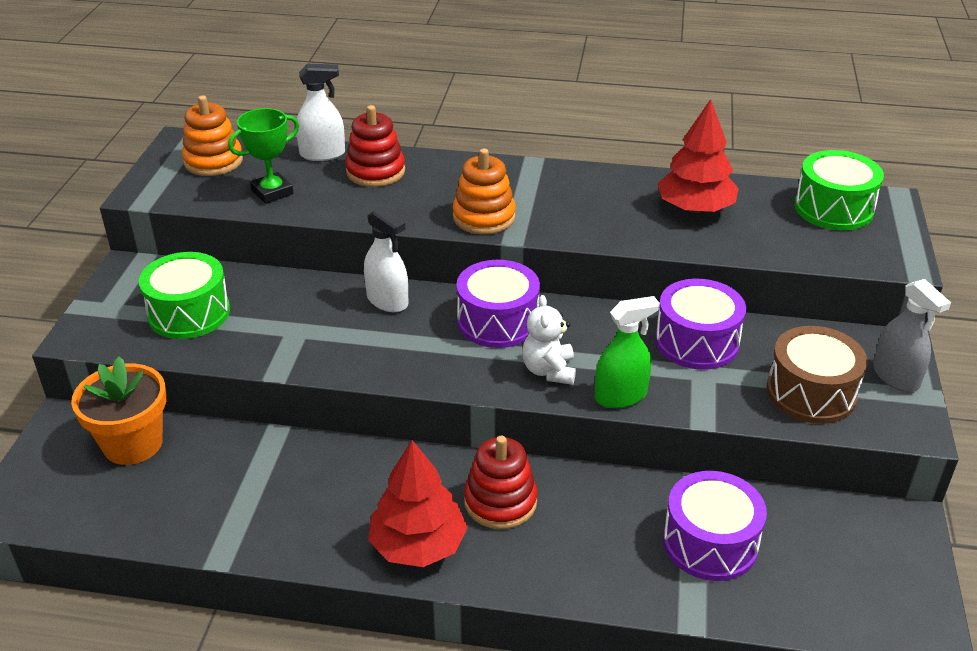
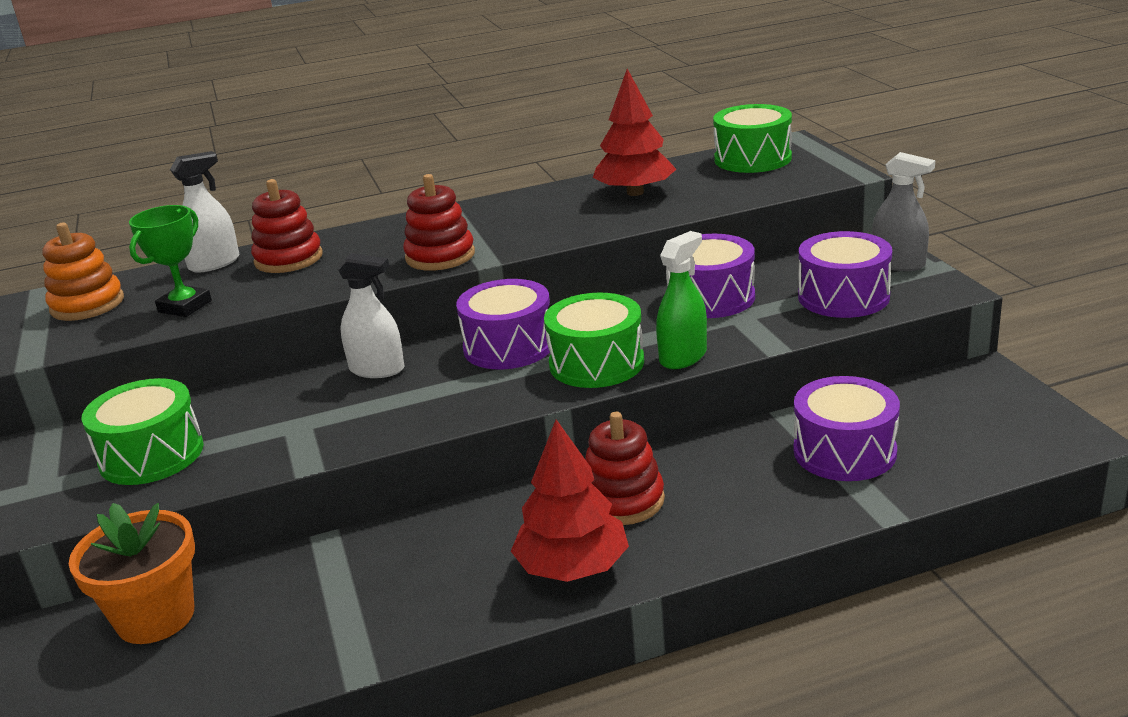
camera: 25 degrees left, 10 degrees down
orange stacking toy [453,149,516,235] -> red stacking toy [403,174,475,271]
white teddy bear [522,295,576,385] -> green drum [544,293,644,388]
brown drum [767,326,868,424] -> purple drum [798,231,892,318]

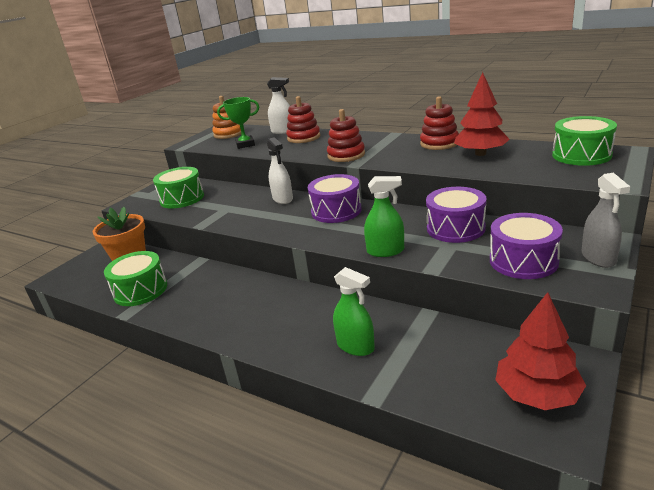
camera: 50 degrees right, 0 degrees up
red tree [511,419,629,582] -> red tree moved to [495,292,586,410]
green drum [544,293,644,388] -> green drum moved to [104,251,167,306]
red stacking toy [585,412,665,525] -> red stacking toy moved to [420,96,459,150]
purple drum [794,376,900,481] -> none
none -> green spray bottle [333,267,375,356]

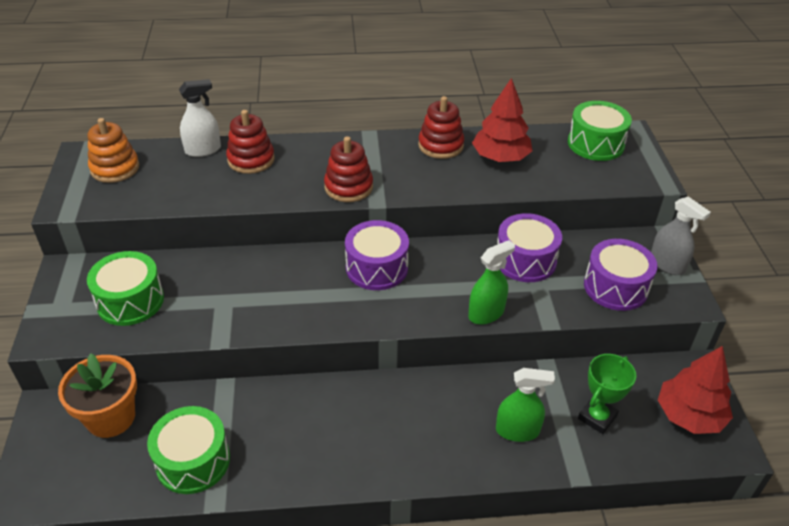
camera: 40 degrees left, 15 degrees up
green trophy [217,97,259,149] -> green trophy moved to [578,354,636,434]
white spray bottle [267,137,293,204] -> none

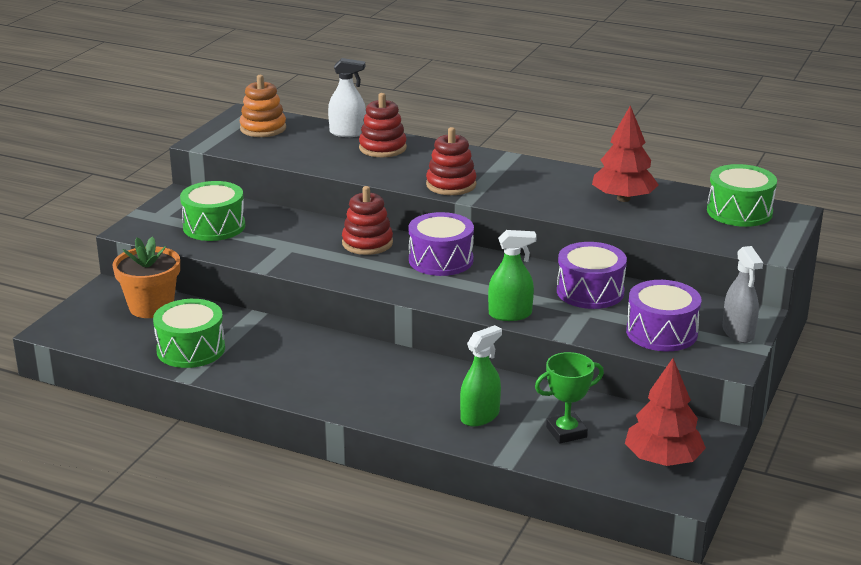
camera: 30 degrees right, 15 degrees down
red stacking toy [418,96,464,159] -> red stacking toy moved to [342,186,393,255]
green spray bottle [496,368,555,442] -> green spray bottle turned 75 degrees counterclockwise [460,325,502,426]

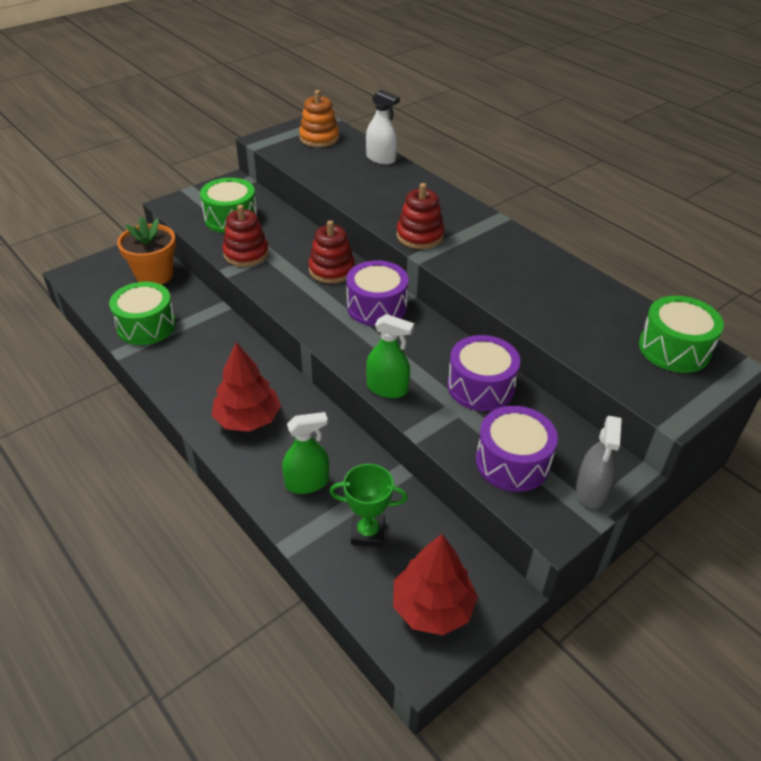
camera: 25 degrees right, 15 degrees up
red stacking toy [359,93,407,157] -> red stacking toy moved to [223,205,269,267]
red tree [592,105,658,202] -> red tree moved to [212,342,281,432]

